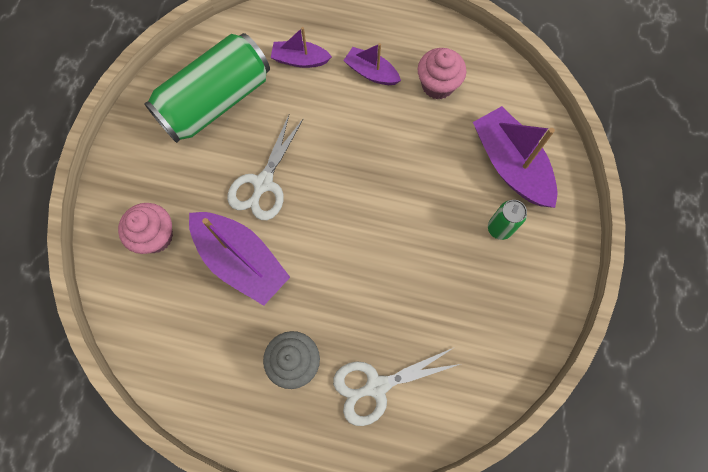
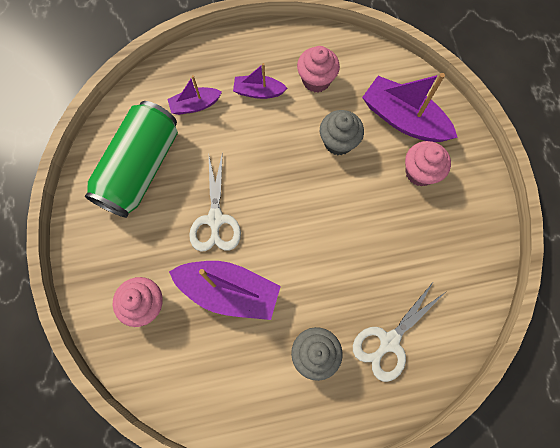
camera: 25 degrees left, 0 degrees up
green can [488,200,527,240] -> pink cupcake [405,141,451,186]
none -> grey cupcake [320,110,364,155]

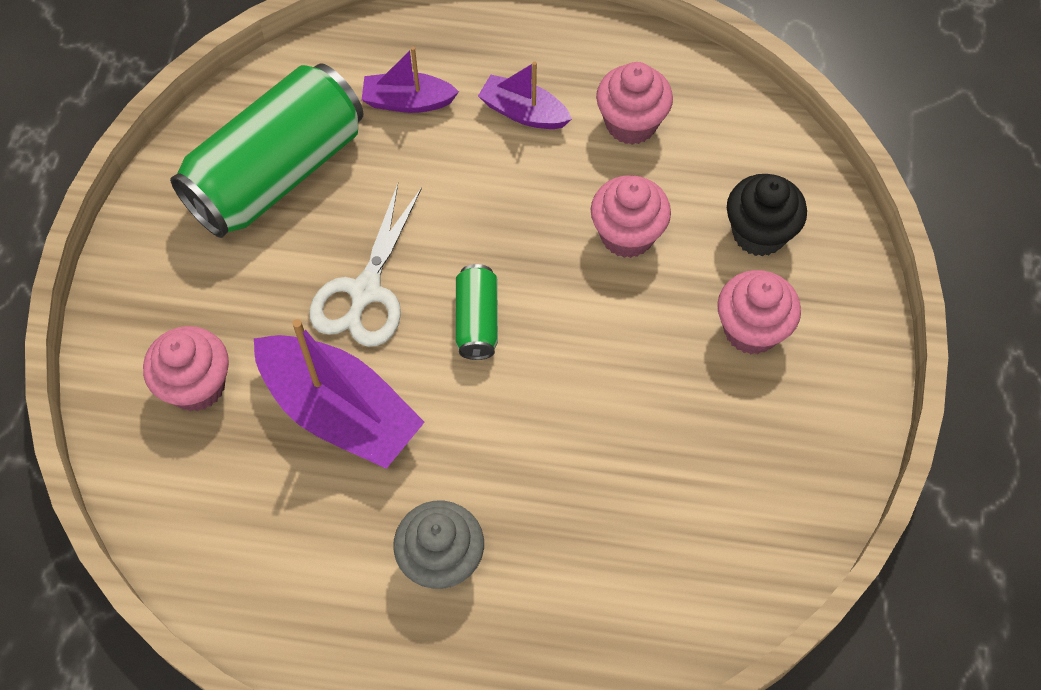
camera: 20 degrees right, 10 degrees down
grey cupcake [320,110,364,155] -> pink cupcake [591,175,671,258]
white scissors [353,281,444,382] -> none
purple boat [362,73,458,142] -> black cupcake [727,174,807,256]
none -> green can [455,264,498,360]

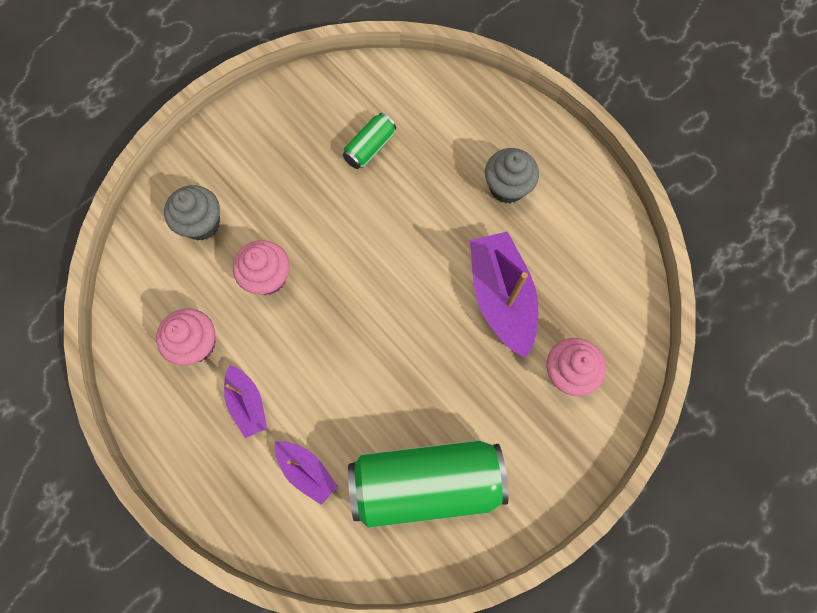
camera: 140 degrees left, 10 degrees up
white scissors [309,184,422,347] -> none
green can [455,264,498,360] -> green can moved to [343,113,396,169]
pink cupcake [717,270,801,354] -> none
black cupcake [727,174,807,256] -> grey cupcake [164,185,220,241]

